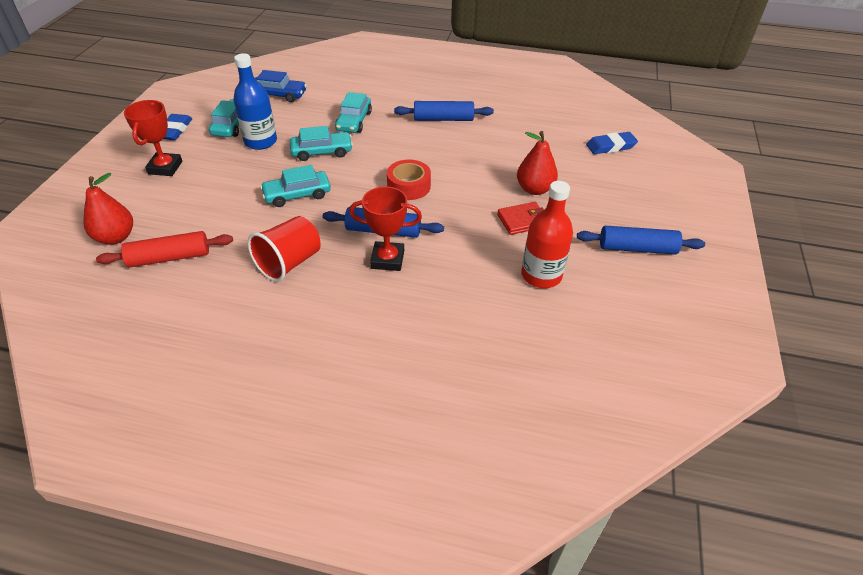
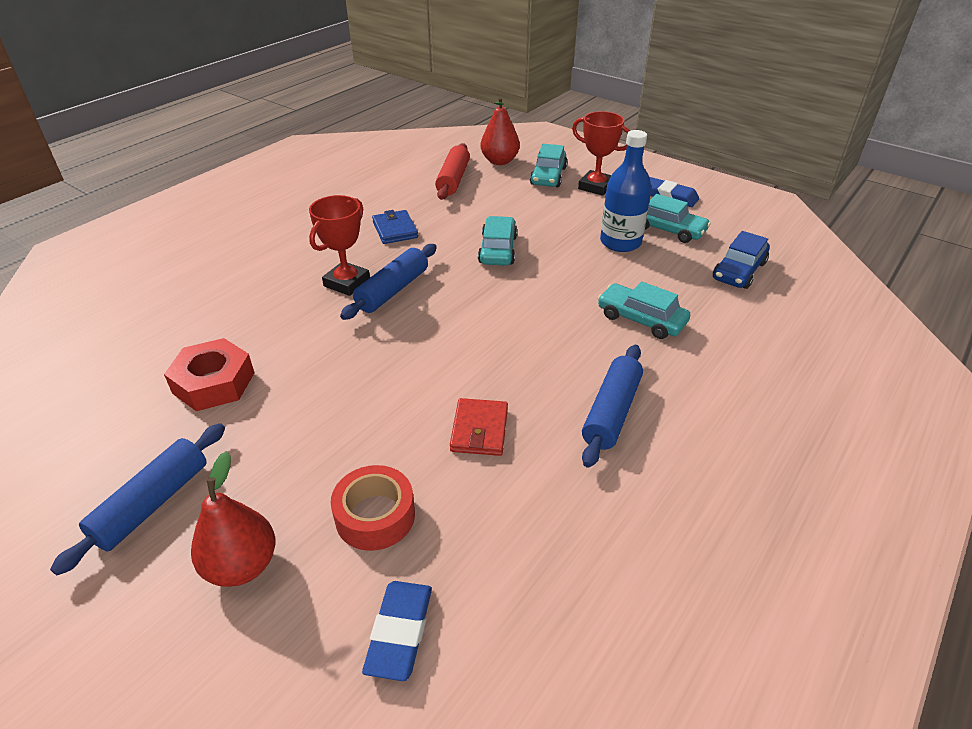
camera: 115 degrees right, 5 degrees down
red cup [248,216,321,282] -> blue wallet [372,210,418,244]
turquoise car [290,126,353,161] -> turquoise car moved to [530,144,567,187]
red tape [387,159,431,200] -> red tape moved to [331,465,415,551]
red wallet [497,202,544,235] -> red wallet moved to [450,398,508,456]
red pear [517,131,558,195] -> red pear moved to [191,451,275,587]
red bottle [521,181,573,288] -> red nut [164,338,254,411]

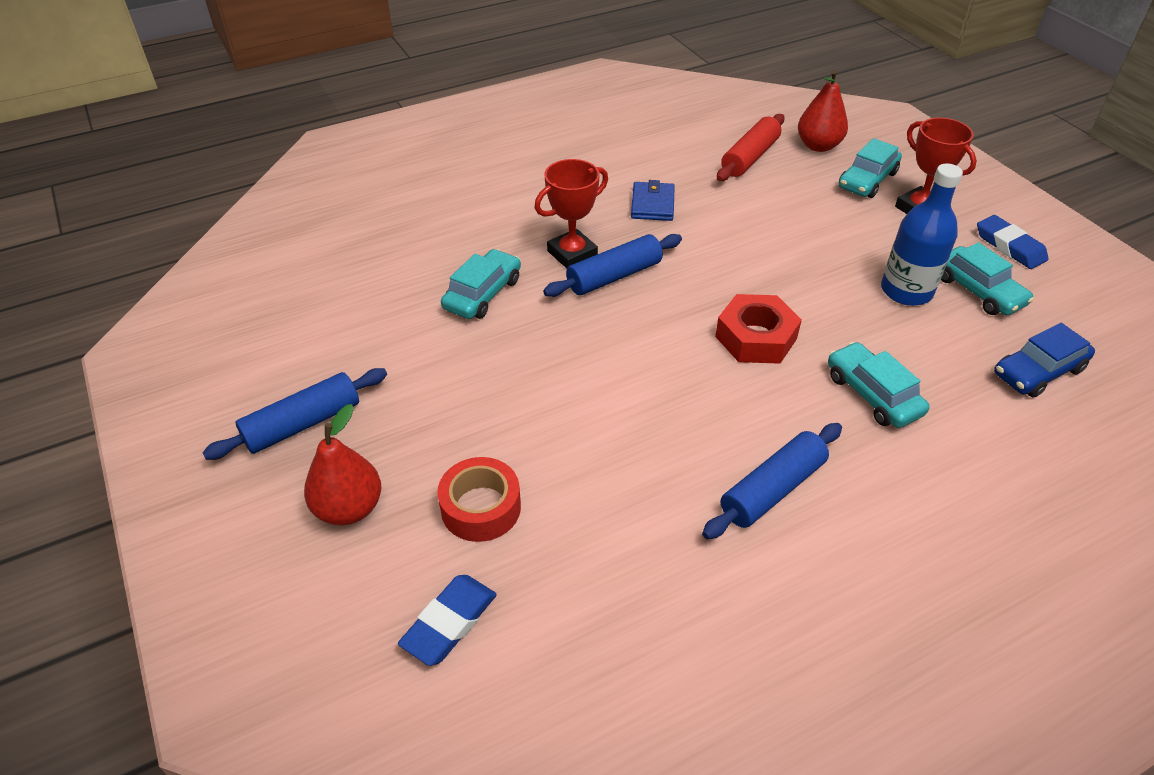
camera: 25 degrees right, 5 degrees up
red nut [164,338,254,411] -> red nut moved to [715,294,802,364]
red wallet [450,398,508,456] -> none
turquoise car [478,216,517,266] -> turquoise car moved to [441,249,521,319]

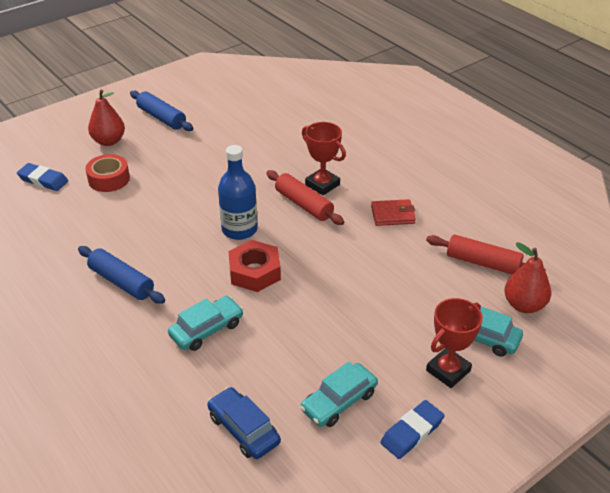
camera: 80 degrees right, 5 degrees down
turquoise car [441,249,521,319] -> none
blue rolling pin [543,234,682,297] -> red rolling pin [266,170,344,225]
blue wallet [631,180,675,221] -> red wallet [371,199,416,226]
blue bottle [881,163,963,306] -> blue bottle moved to [218,145,258,240]

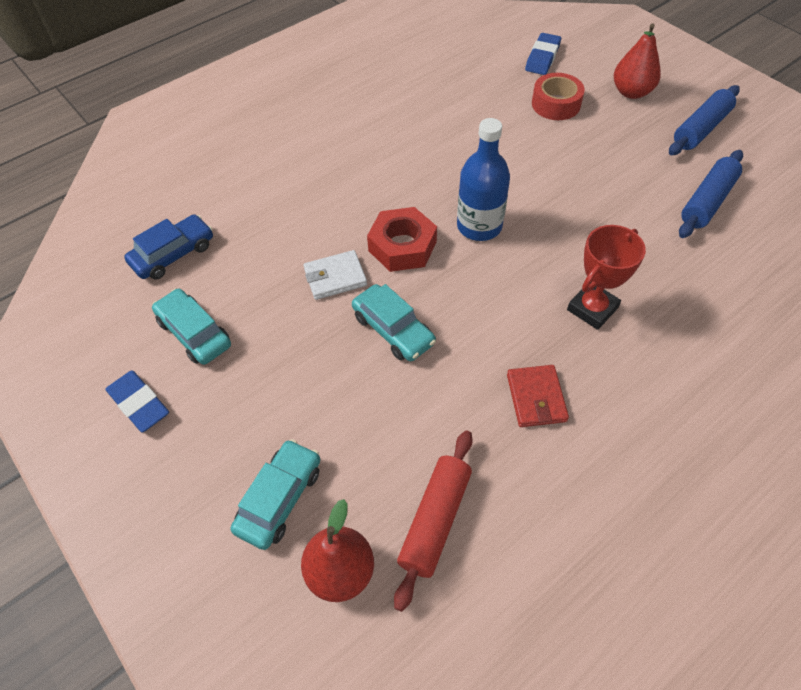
camera: 90 degrees right, 15 degrees up
blue rolling pin [78,246,165,304] -> blue rolling pin moved to [679,150,743,238]
turquoise car [168,296,243,351] -> turquoise car moved to [352,284,436,361]
red rolling pin [266,170,344,225] -> none
red trophy [426,298,483,388] -> none
none -> white wallet [304,250,367,300]

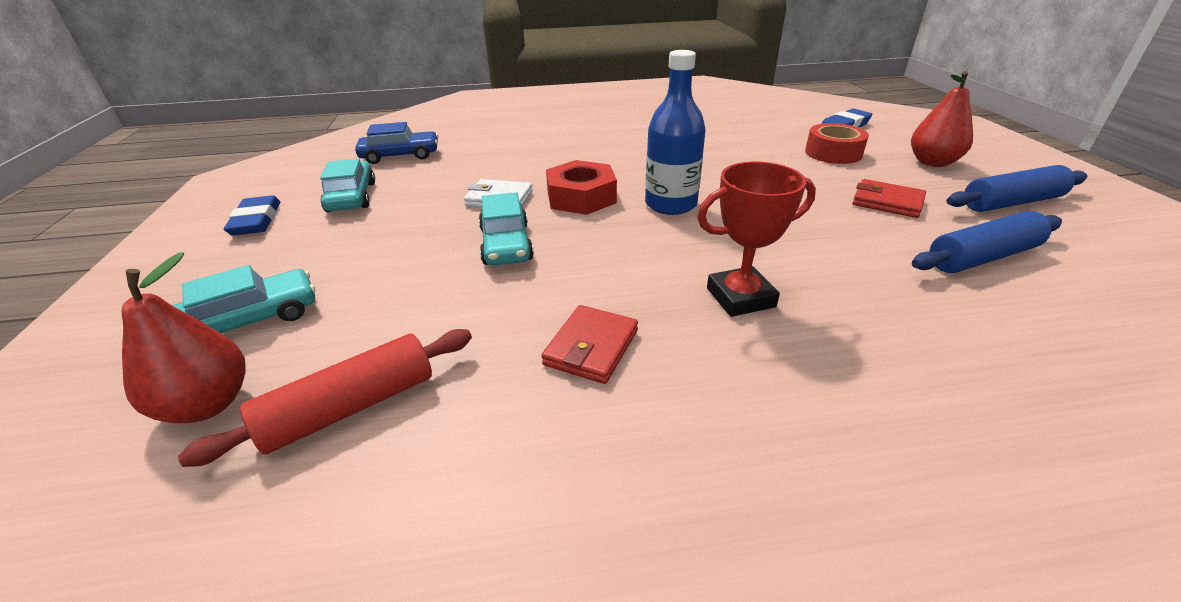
camera: 30 degrees right, 20 degrees down
none -> red wallet [853,179,926,218]

